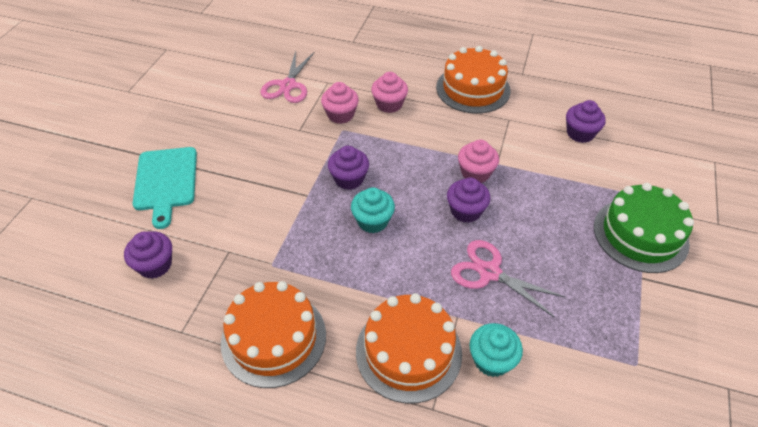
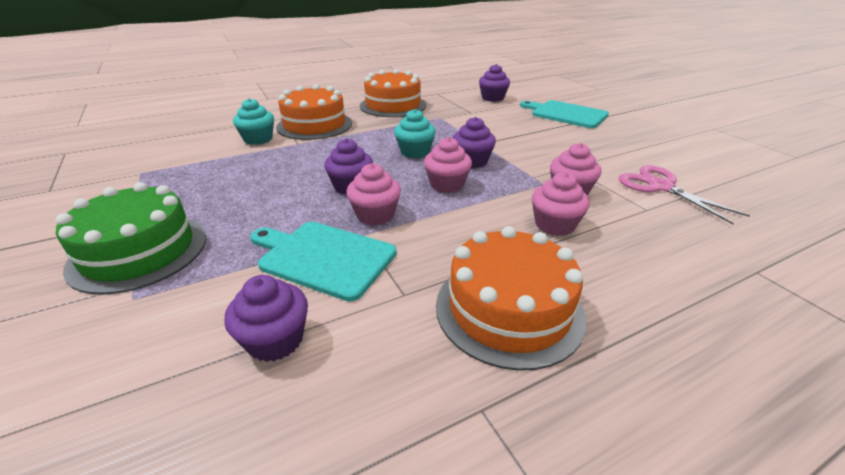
camera: 135 degrees right, 15 degrees down
pink scissors [451,240,565,318] -> none
none -> turquoise cutting board [250,222,397,302]
none -> pink cupcake [424,137,472,193]

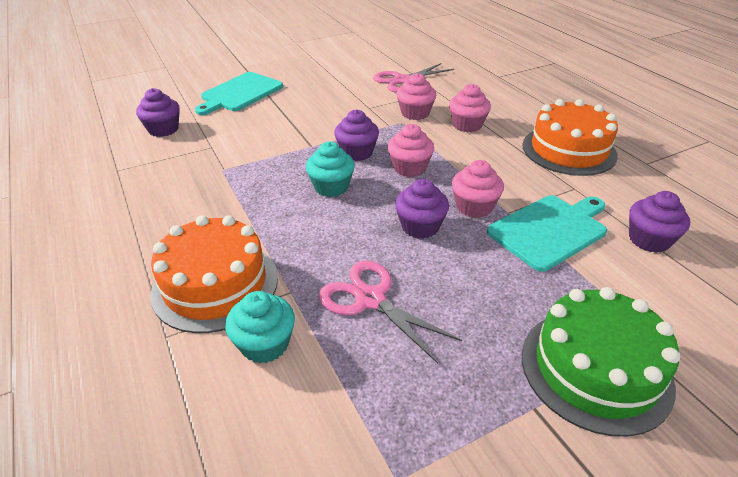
camera: 90 degrees left, 5 degrees up
turquoise cutting board [250,222,397,302] -> turquoise cutting board turned 150 degrees counterclockwise [487,195,607,272]
orange cake [360,69,427,117] -> none
none -> pink scissors [319,261,462,363]

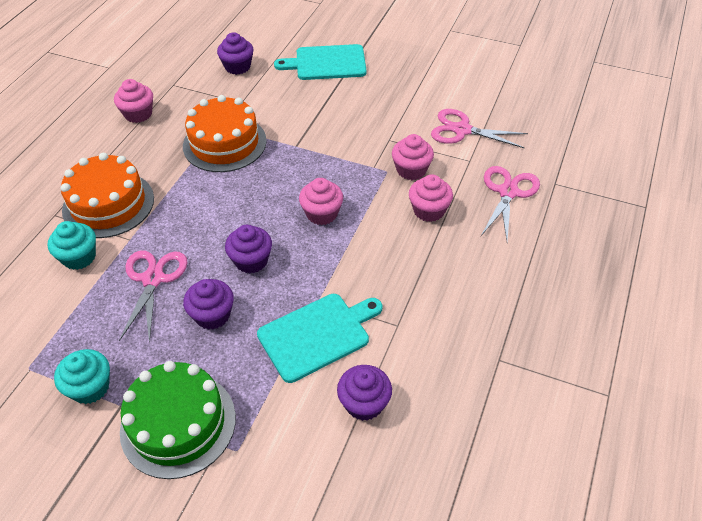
camera: 50 degrees right, 10 degrees up
turquoise cupcake [306,142,355,197] -> turquoise cupcake moved to [54,349,110,404]
purple cupcake [334,110,379,161] -> purple cupcake moved to [183,279,234,330]
pink cupcake [452,160,504,218] -> pink cupcake moved to [114,79,153,123]
turquoise cutting board [487,195,607,272] -> turquoise cutting board turned 45 degrees counterclockwise [257,294,382,383]
orange cake [522,99,618,176] -> orange cake moved to [183,95,267,172]
none -> pink scissors [481,166,540,241]

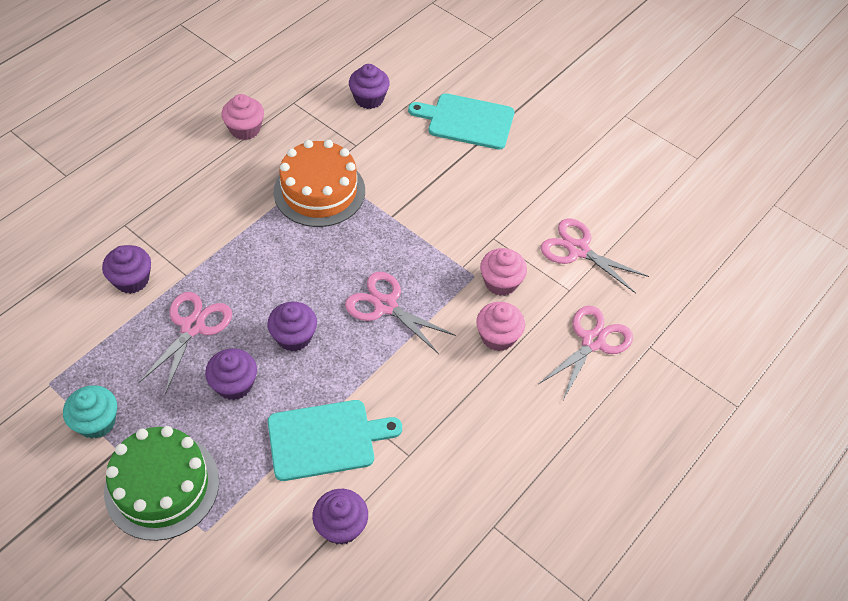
camera: 15 degrees right, 5 degrees up
turquoise cupcake [48,221,96,270] -> purple cupcake [102,245,151,294]
orange cake [61,153,154,238] -> none
pink cupcake [299,178,343,225] -> pink scissors [345,272,456,354]

